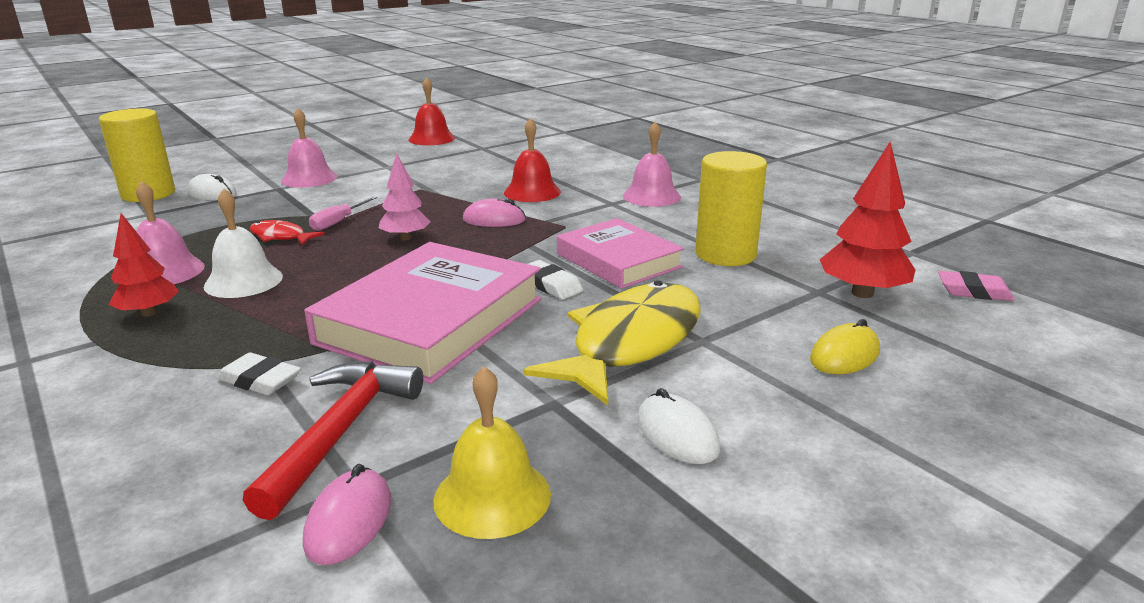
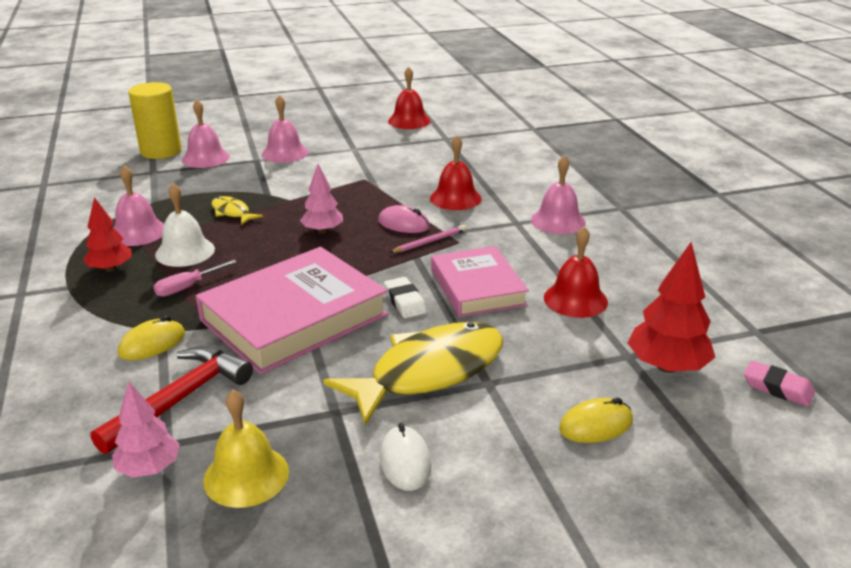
camera: 20 degrees right, 5 degrees up
white mouse [187,174,237,200] -> pink bell [182,100,230,168]
white eraser [217,352,301,395] -> yellow mouse [118,316,185,360]
red fish [250,220,324,245] -> yellow fish [211,196,263,225]
pink mouse [303,464,391,565] -> pink tree [112,382,180,478]
pink screwdriver [309,196,377,231] -> pink screwdriver moved to [153,260,237,297]
yellow cylinder [695,151,767,266] -> red bell [544,227,608,318]
none -> pink pencil [389,225,466,253]

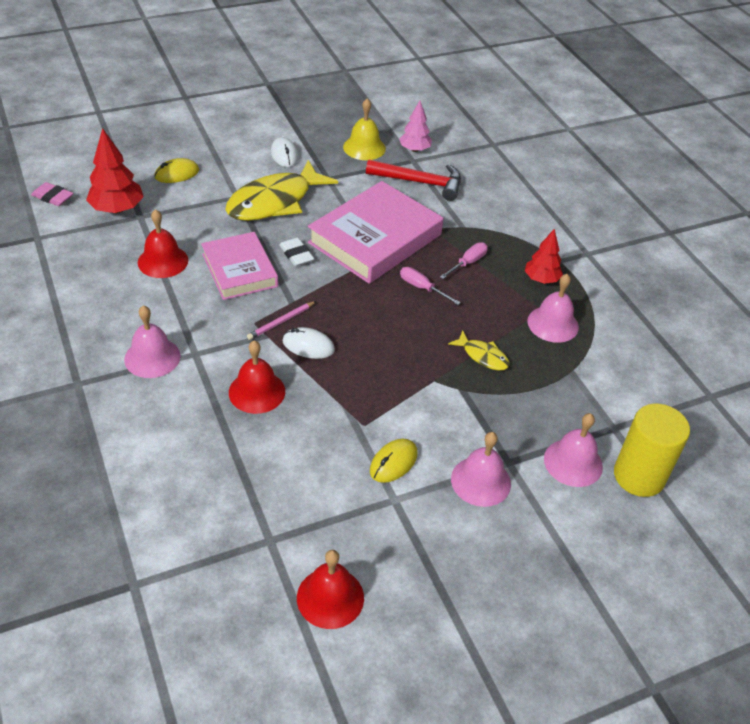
camera: 170 degrees right, 15 degrees up
red hammer [90,346,253,454] -> red hammer turned 105 degrees counterclockwise [366,159,461,201]
yellow mouse [118,316,185,360] -> yellow mouse moved to [370,439,417,483]
white bell [155,183,215,267] -> none
pink tree [300,164,343,234] -> none
pink mouse [378,205,430,233] -> white mouse [282,327,335,359]
none -> pink screwdriver [400,267,461,305]

